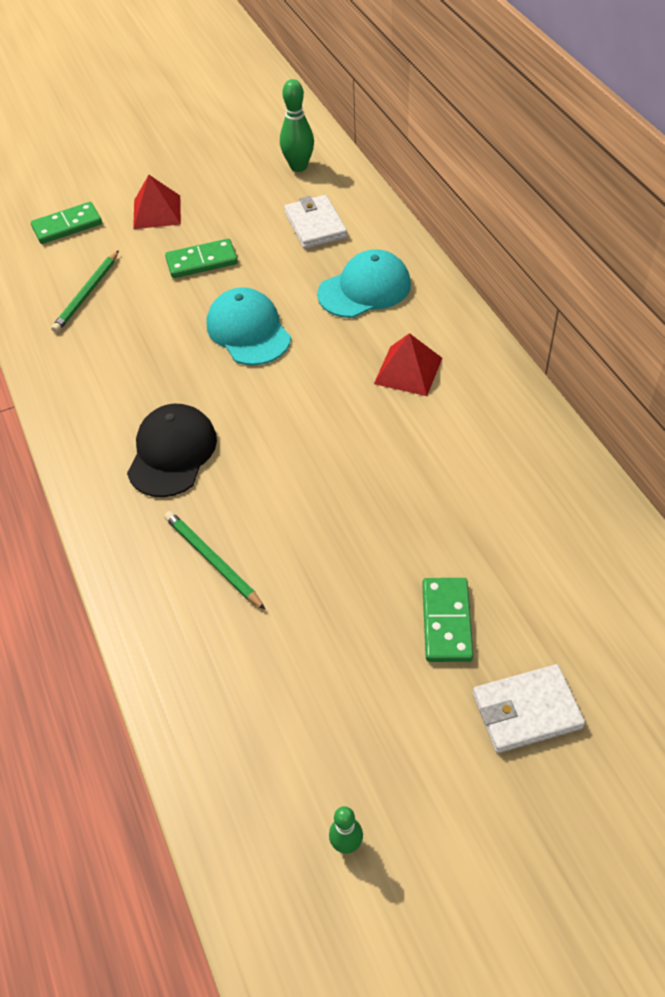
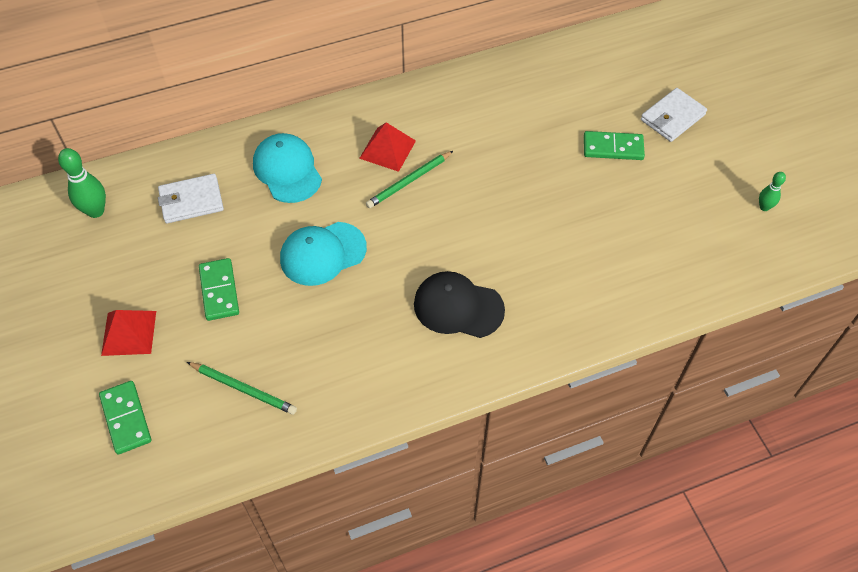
camera: 90 degrees left, 5 degrees up
green pencil [164,511,266,610] -> green pencil moved to [366,151,453,208]
white wallet [473,664,585,753] -> white wallet turned 60 degrees clockwise [641,88,707,142]

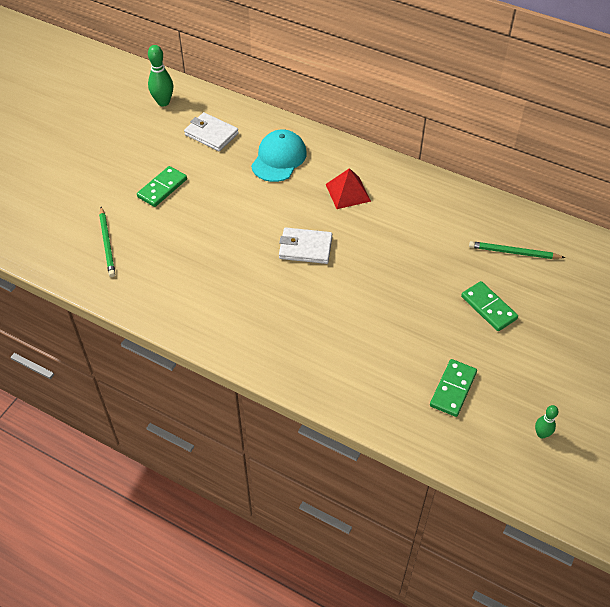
camera: 50 degrees right, 5 degrees down
green domino [99,381,151,455] -> green domino moved to [430,359,477,417]
red pyramid [101,310,156,356] -> none
turquoise cap [280,222,367,286] -> none
green pencil [366,151,453,208] -> green pencil moved to [469,241,565,259]
black cap [414,271,505,338] -> none
white wallet [641,88,707,142] -> white wallet moved to [279,227,332,264]

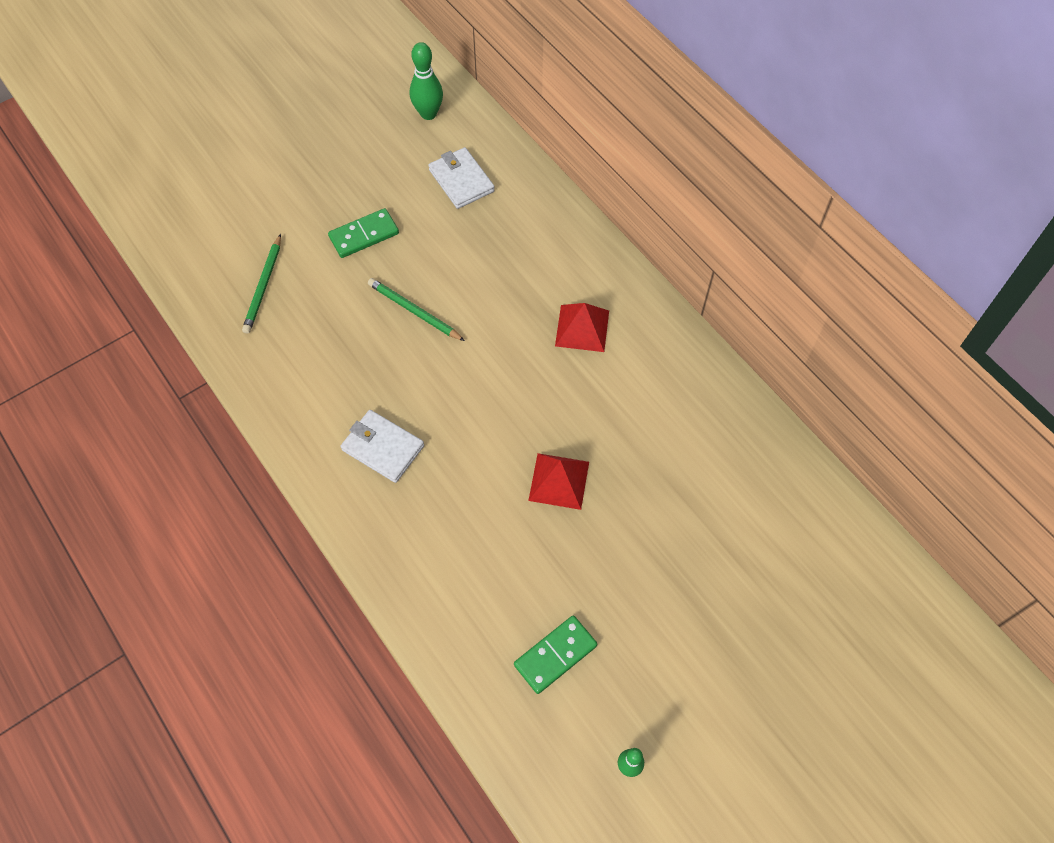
camera: 25 degrees right, 10 degrees up
turquoise cap [251,130,307,182] -> none
white wallet [279,227,332,264] -> white wallet moved to [341,410,424,483]
green domino [461,281,518,331] -> none
green pencil [469,241,565,259] -> green pencil moved to [368,278,465,341]
none -> red pyramid [528,453,589,510]

